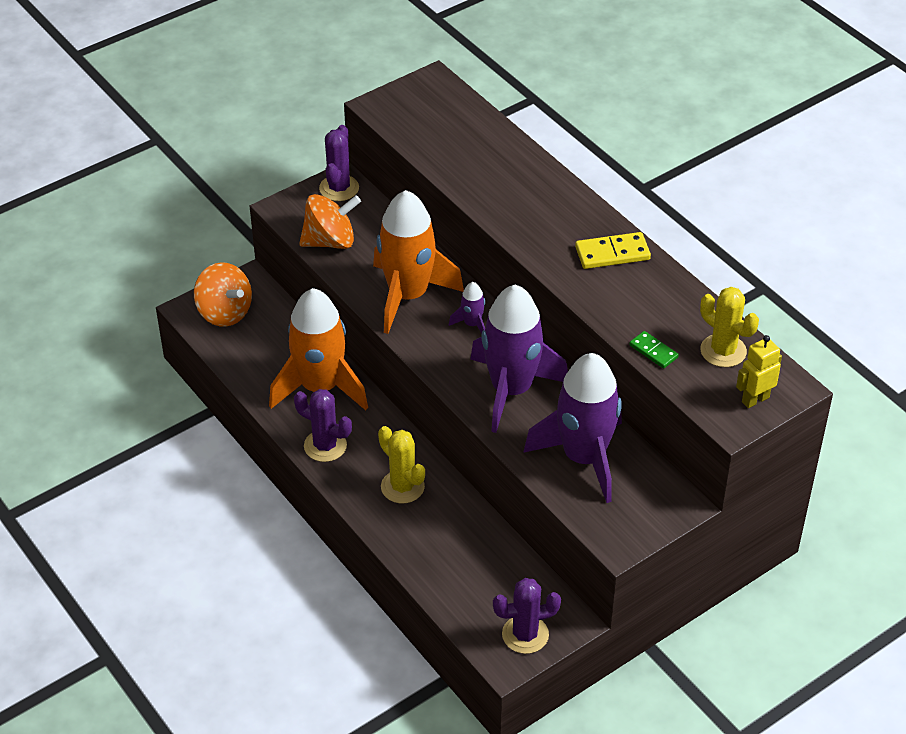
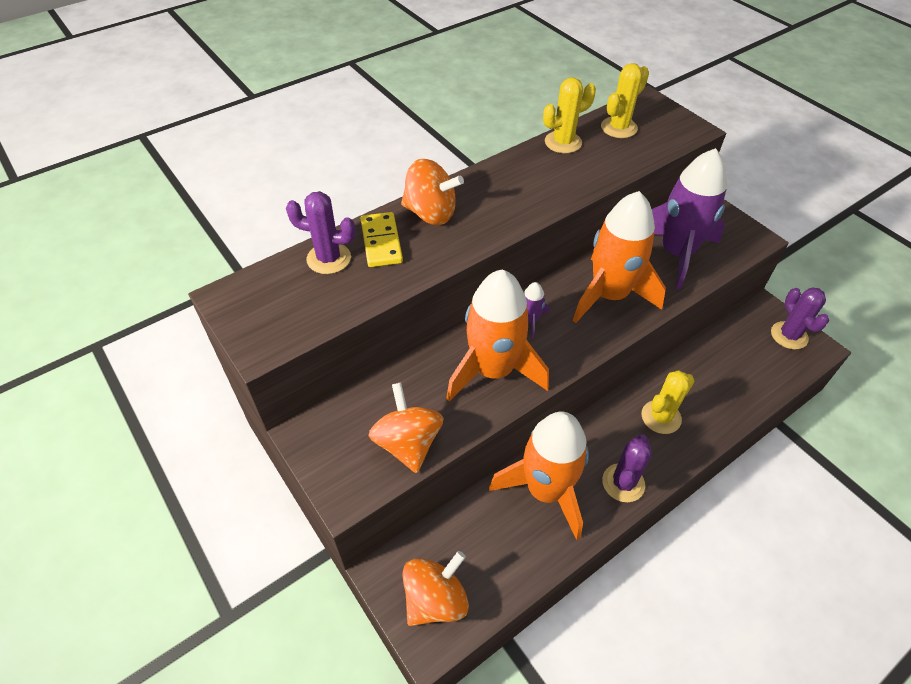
camera: 90 degrees left, 5 degrees up
purple cactus [319,125,359,201] -> purple cactus moved to [286,191,356,274]
purple rocket [470,285,568,433] -> orange rocket [573,191,666,323]
yellow domino [575,232,651,269] -> yellow domino moved to [361,212,403,267]
green domino [629,331,679,368] -> none
yellow robot [736,335,782,408] -> none
none -> orange spinning top [401,159,464,225]
none -> yellow cactus [543,77,596,153]

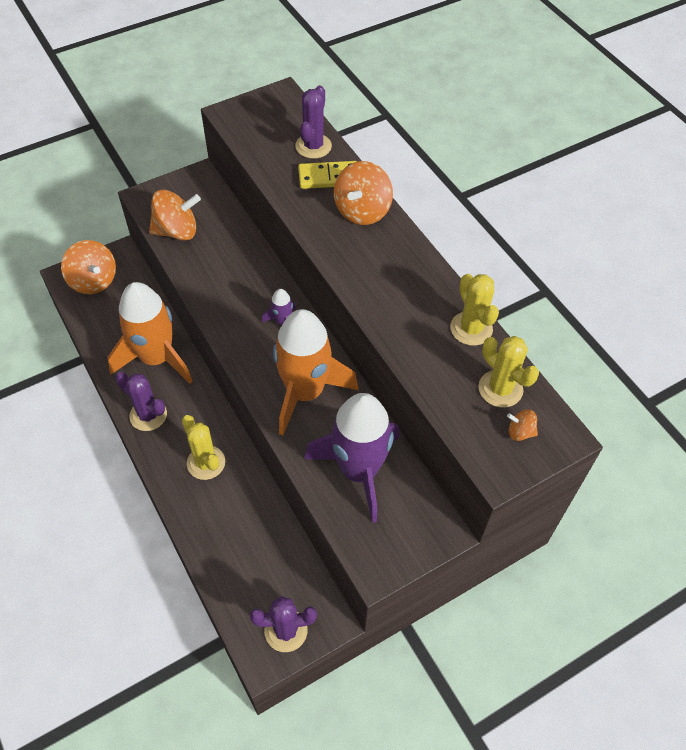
camera: 95 degrees right, 5 degrees up
orange rocket [446,270,549,402] -> none
none -> orange spinning top [507,409,538,441]

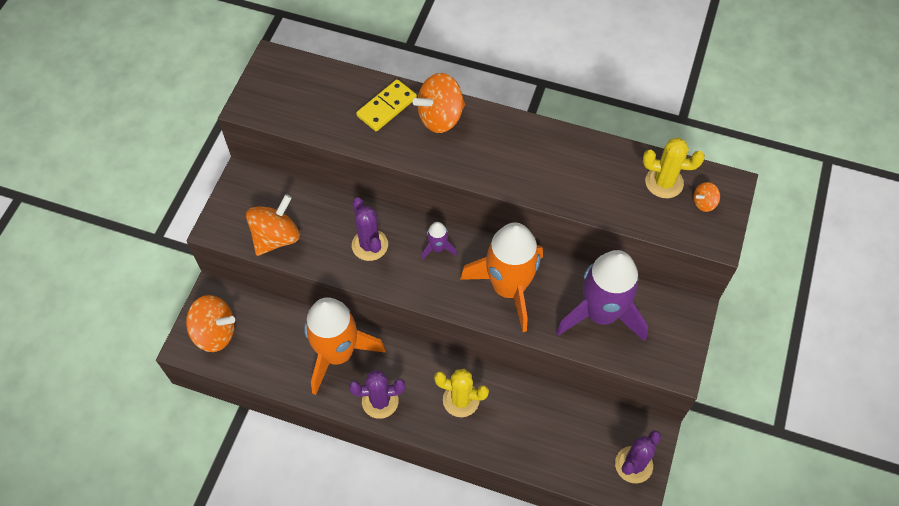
camera: 40 degrees left, 5 degrees up
purple cactus [295,85,332,159] -> purple cactus moved to [352,197,388,261]
orange spinning top [334,161,393,225] -> orange spinning top turned 75 degrees clockwise [413,73,465,133]
yellow cactus [450,274,499,346] -> none

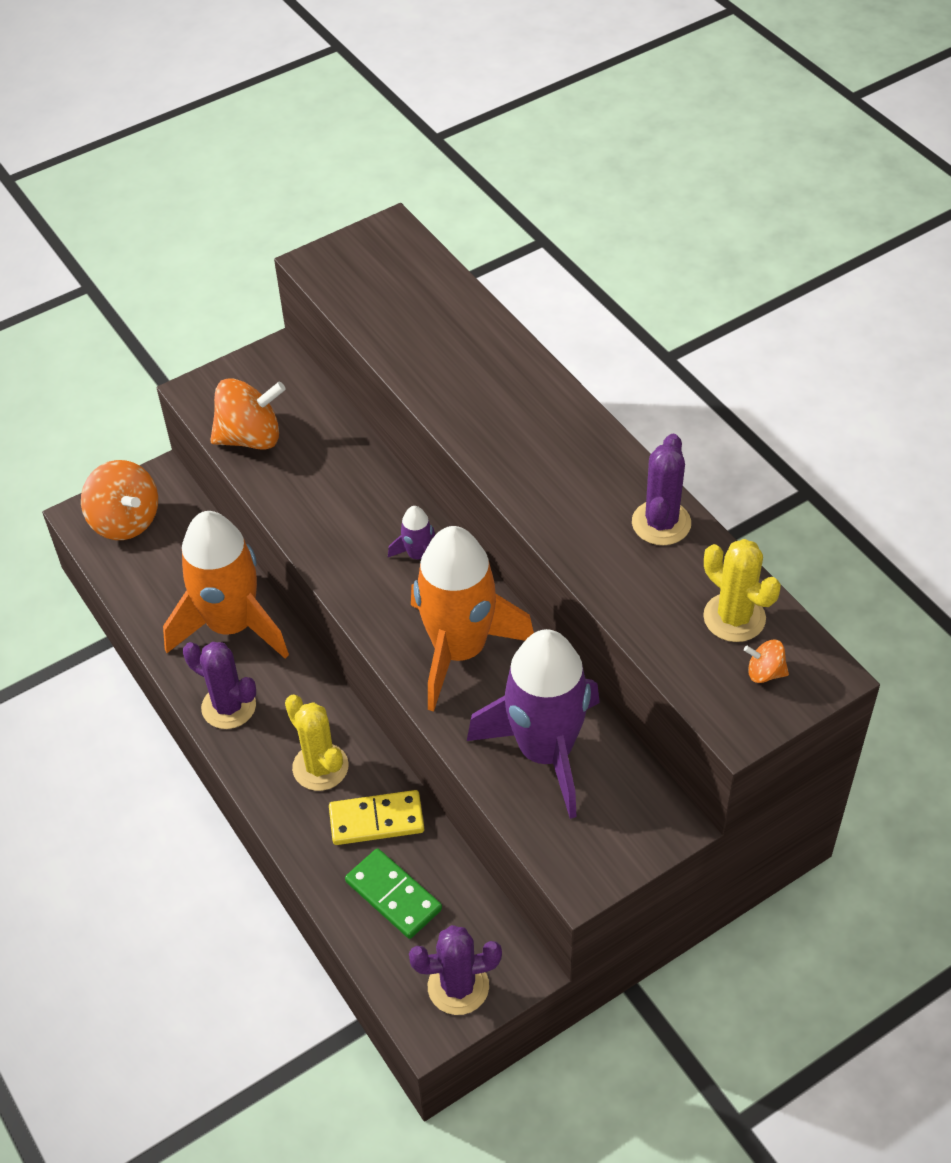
camera: 40 degrees right, 10 degrees down
purple cactus [352,197,388,261] -> purple cactus moved to [632,434,691,545]
yellow domino [356,79,417,131] -> yellow domino moved to [329,790,424,845]
orange spinning top [413,73,465,133] -> none
none -> green domino [345,848,442,939]

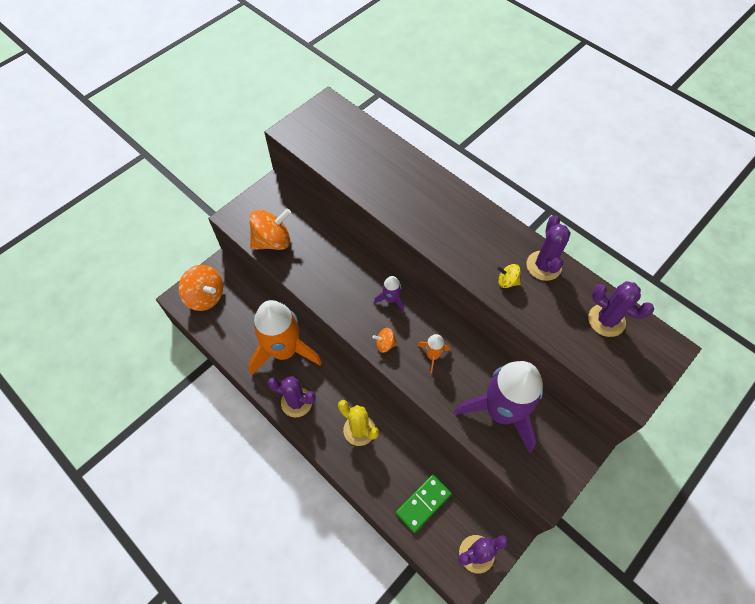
camera: 15 degrees left, 10 degrees up
yellow domino [329,790,424,845] -> none
green domino [345,848,442,939] -> green domino turned 75 degrees counterclockwise [396,474,452,533]
orange rocket [411,526,534,711] -> orange rocket [418,334,450,373], size x0.42
yellow cactus [703,539,781,642] -> purple cactus [588,281,654,337]
orange spinning top [744,640,789,683] -> orange spinning top moved to [372,328,398,353]
none -> yellow spinning top [497,264,521,288]

